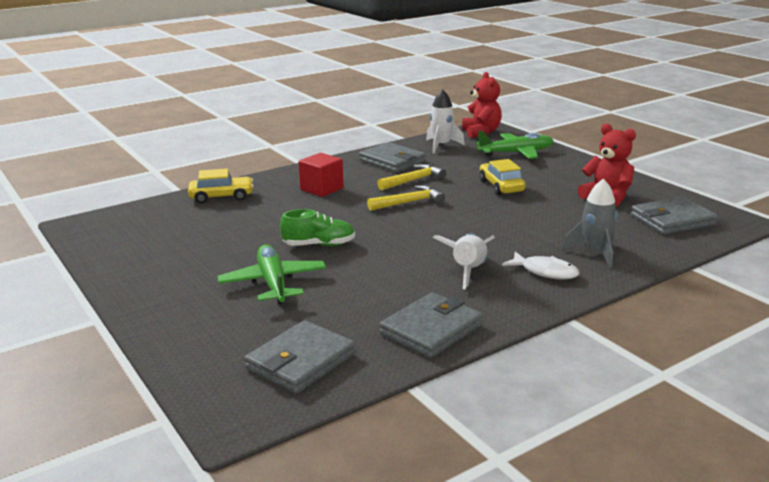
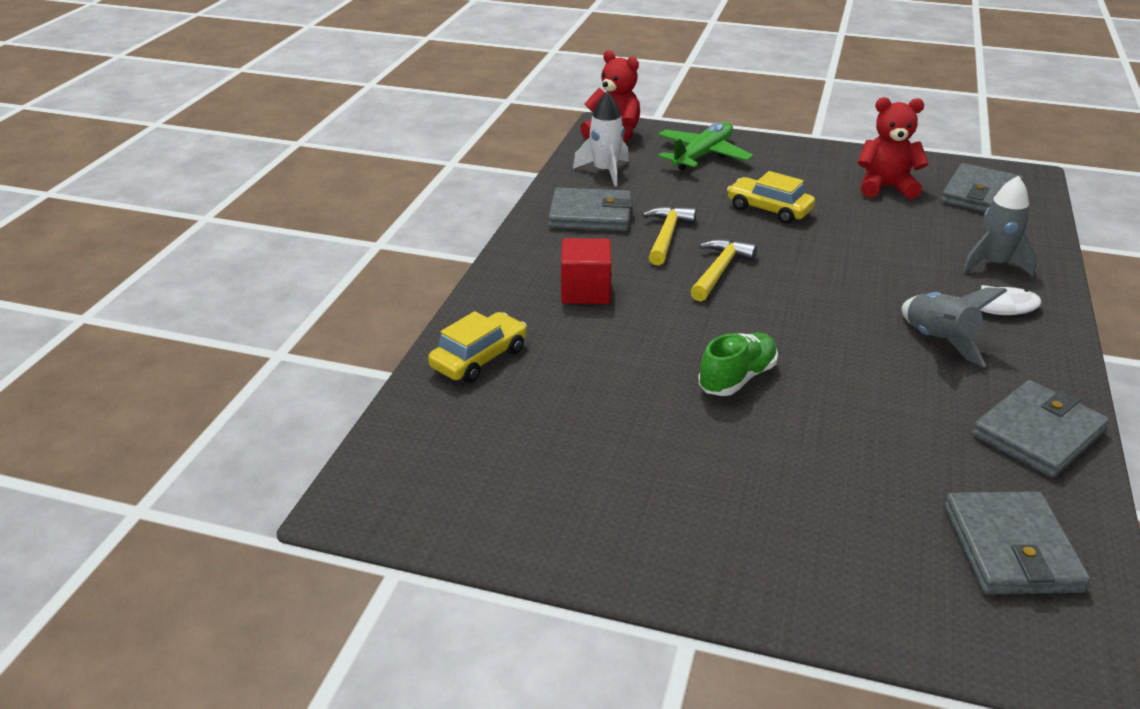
camera: 40 degrees left, 10 degrees up
green plane [217,244,326,304] -> none
grey wallet [379,292,483,358] -> grey wallet turned 45 degrees clockwise [972,380,1109,478]
white rocket [433,234,495,289] -> grey rocket [902,287,1007,367]

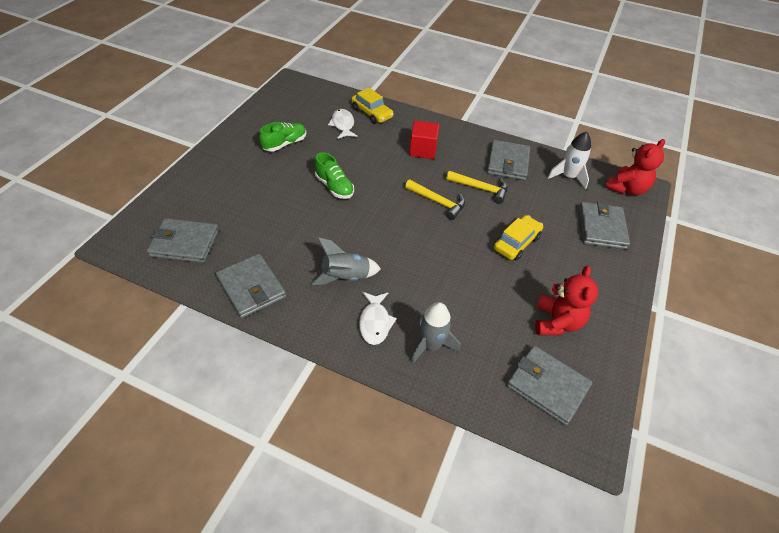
camera: 95 degrees right, 15 degrees up
green plane [658,122,753,170] -> grey wallet [579,201,630,250]
none -> green shoe [259,122,306,152]
none -> white fish [328,109,357,139]

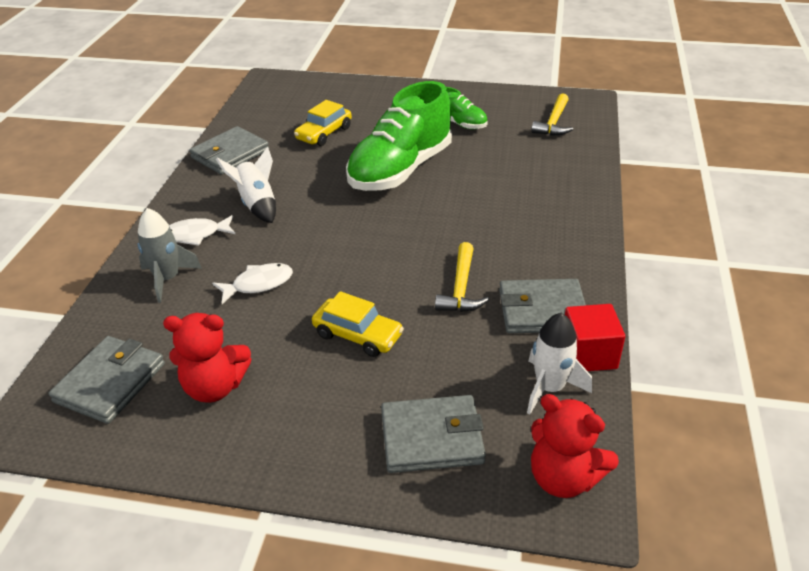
camera: 80 degrees right, 10 degrees down
grey wallet [147,218,219,263] -> none
grey rocket [311,237,381,285] -> white rocket [216,147,276,223]
green shoe [315,152,354,199] -> green shoe [346,81,452,191], size x2.04
white fish [328,109,357,139] -> white fish moved to [212,263,293,304]
yellow car [351,88,394,124] -> yellow car moved to [294,100,352,146]
yellow hammer [405,180,465,220] -> yellow hammer moved to [531,93,573,135]
red cube [409,120,439,159] -> red cube moved to [565,304,625,371]

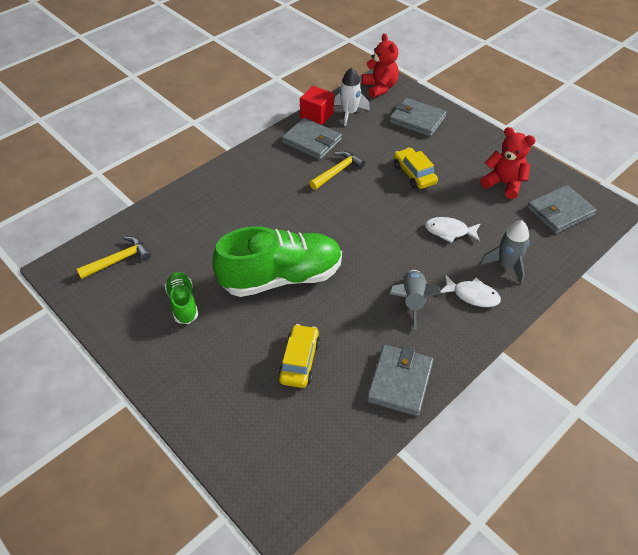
camera: 145 degrees left, 10 degrees up
grey wallet [189,126,269,175] -> grey wallet turned 60 degrees counterclockwise [367,345,434,416]
white rocket [216,147,276,223] -> grey rocket [390,270,442,330]
yellow car [294,100,352,146] -> yellow car turned 60 degrees counterclockwise [278,324,320,388]

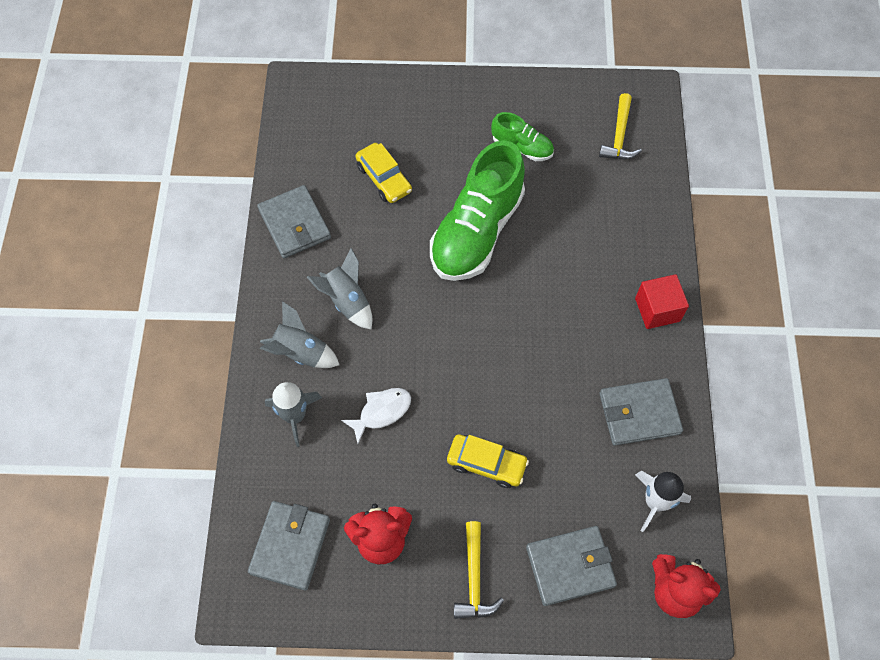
camera: 135 degrees right, 15 degrees up
red cube [300,86,334,125] -> red cube moved to [635,274,689,329]
yellow hammer [309,151,365,190] -> yellow hammer moved to [454,521,504,619]
white fish [441,275,501,307] -> grey rocket [260,301,339,368]

